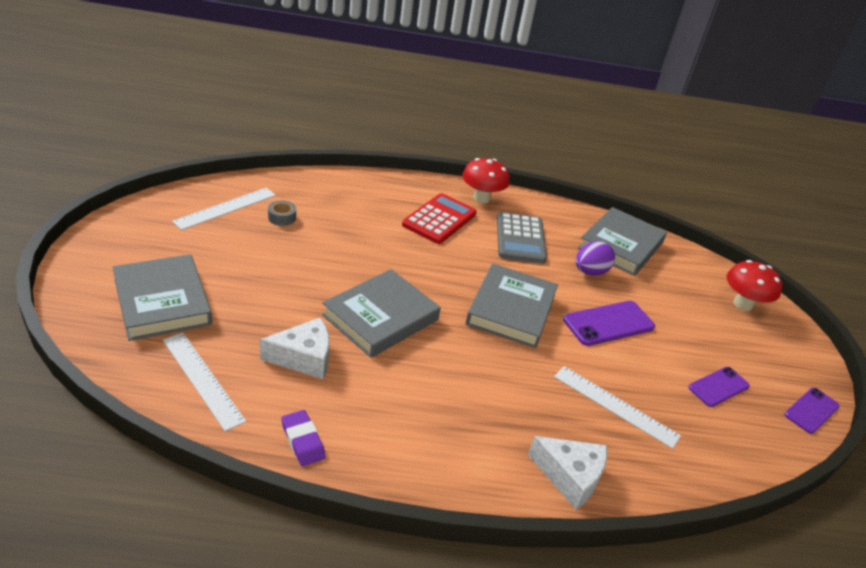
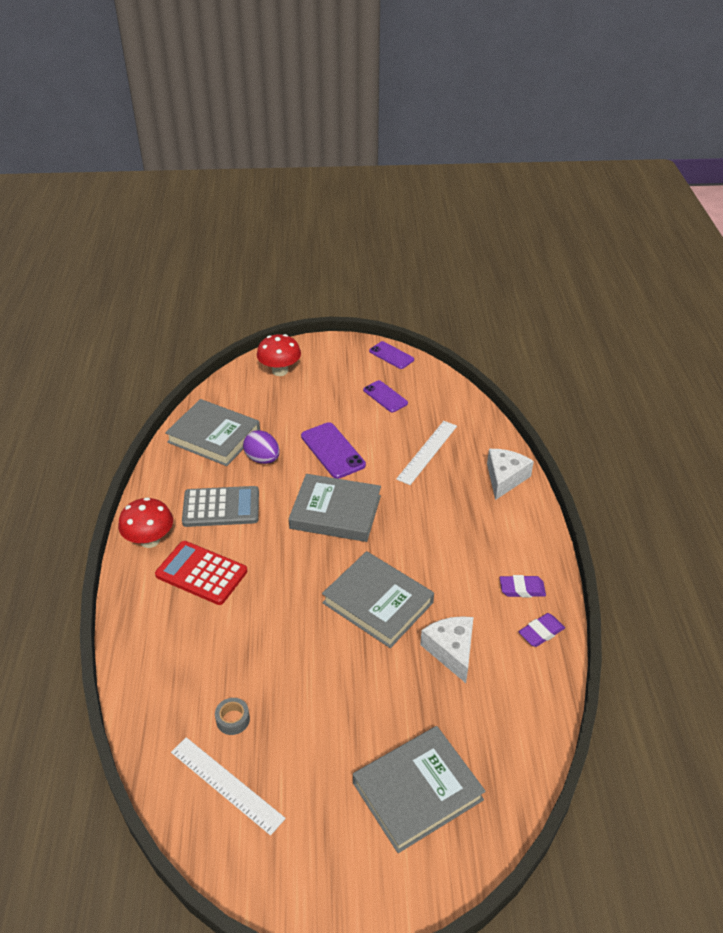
camera: 90 degrees left, 5 degrees up
white ruler [163,333,246,431] -> none
none -> purple eraser [500,575,546,597]

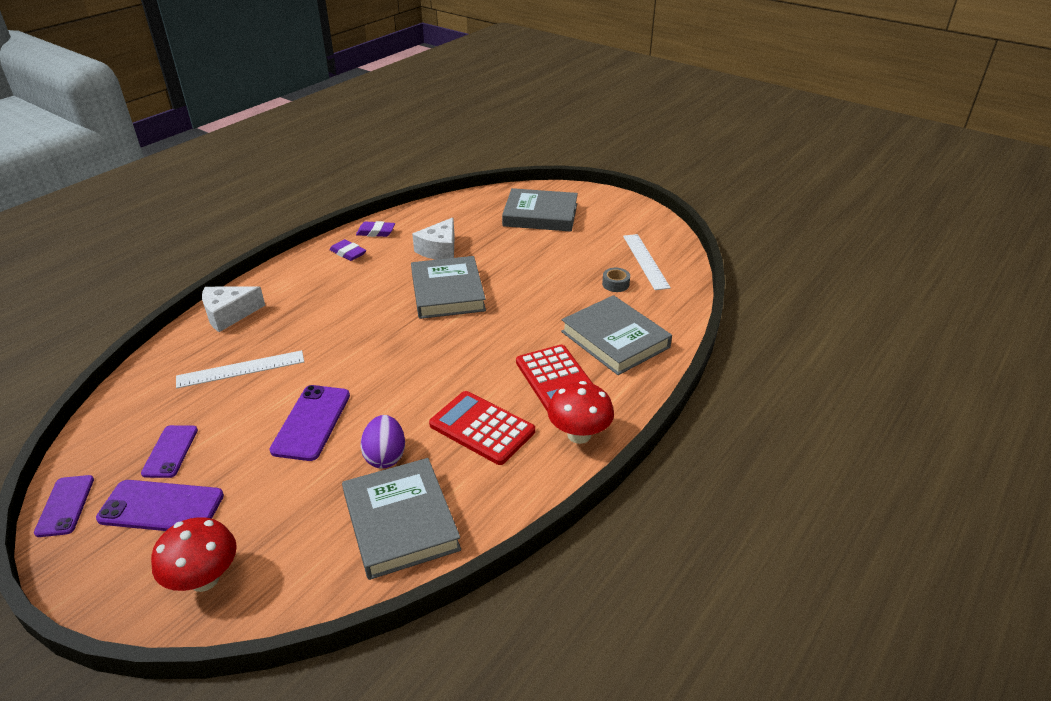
camera: 140 degrees left, 5 degrees down
grey calculator [182,486,259,527] -> red calculator [429,391,535,465]
grey book [289,474,381,542] -> grey book moved to [561,295,672,375]
none -> purple phone [96,480,224,531]

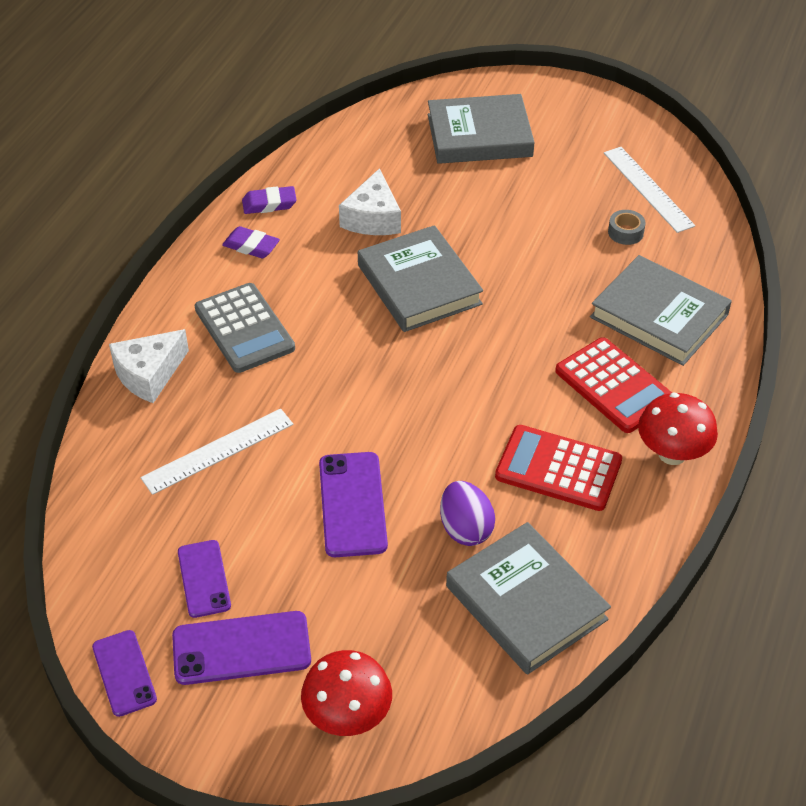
camera: 15 degrees left, 10 degrees up
none -> grey calculator [195,283,295,373]

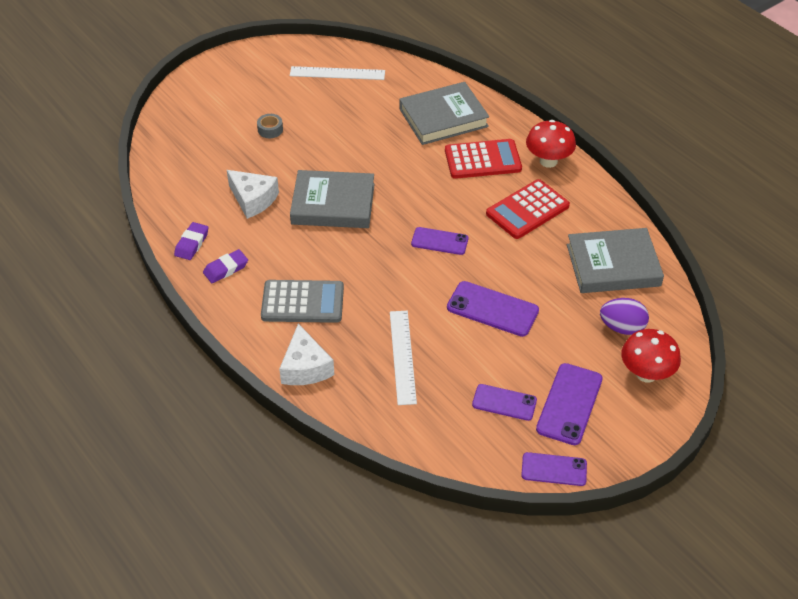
camera: 60 degrees left, 0 degrees up
grey book [428,94,535,164] -> none
purple egg [440,481,495,546] -> purple egg moved to [600,298,649,335]
grey tape [608,210,646,245] -> grey tape moved to [257,114,283,138]
none -> purple phone [411,227,468,255]

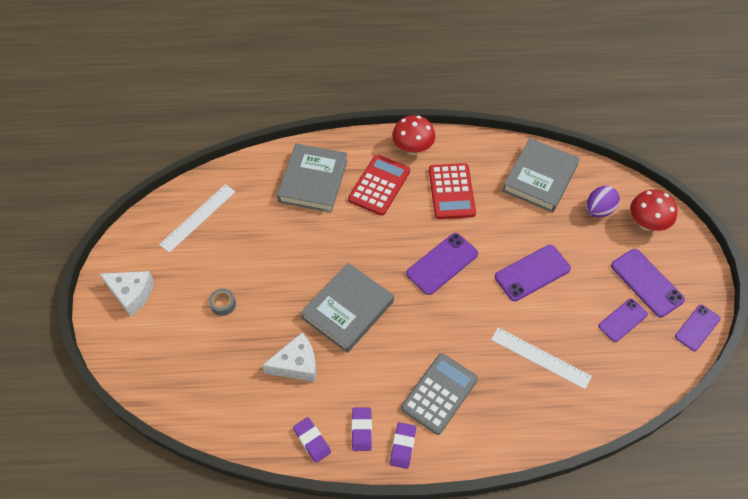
camera: 55 degrees left, 10 degrees up
white cheese [279,324,334,385] -> white cheese moved to [100,271,154,317]
purple phone [411,227,468,255] -> purple phone [406,233,478,295], size x1.51
none -> purple eraser [390,422,416,469]

